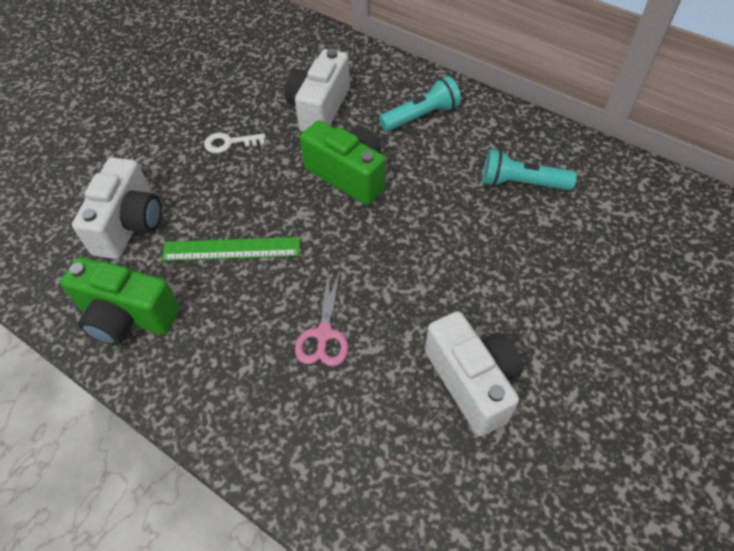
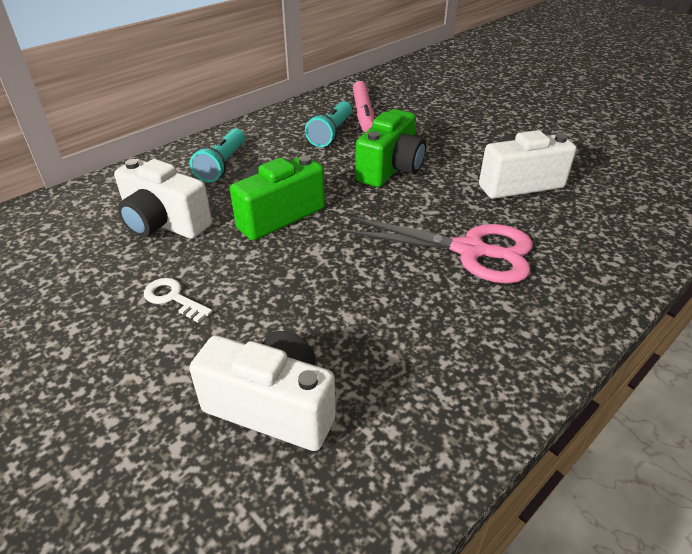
camera: 80 degrees left, 15 degrees down
green camera [60,257,180,346] -> green camera moved to [355,109,426,187]
green ruler [162,237,300,261] -> none
white key [204,132,265,153] -> white key turned 120 degrees clockwise [144,278,212,323]
pink scissors [295,270,348,366] -> pink scissors [343,217,533,284], size x1.74
turquoise flashlight [379,76,461,132] -> turquoise flashlight turned 150 degrees counterclockwise [190,128,245,183]
none -> pink marker [353,81,374,132]

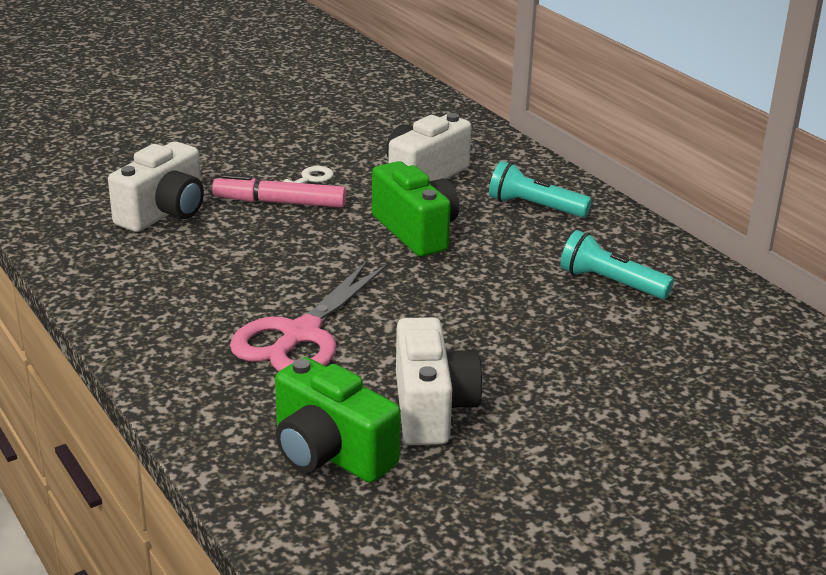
camera: 100 degrees right, 10 degrees down
pink marker [353,81,374,132] -> pink marker moved to [212,174,346,208]
green camera [355,109,426,187] -> green camera moved to [275,357,401,483]

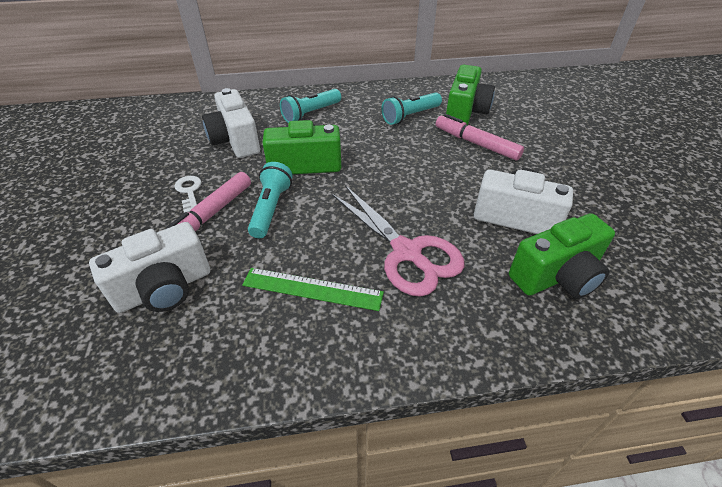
camera: 65 degrees left, 15 degrees up
white camera [108,141,204,232] -> white camera turned 90 degrees clockwise [89,222,210,313]
none -> green ruler [242,268,384,311]
none -> turquoise flashlight [248,162,293,238]
none -> pink marker [436,114,524,161]
none -> green camera [446,65,495,125]

